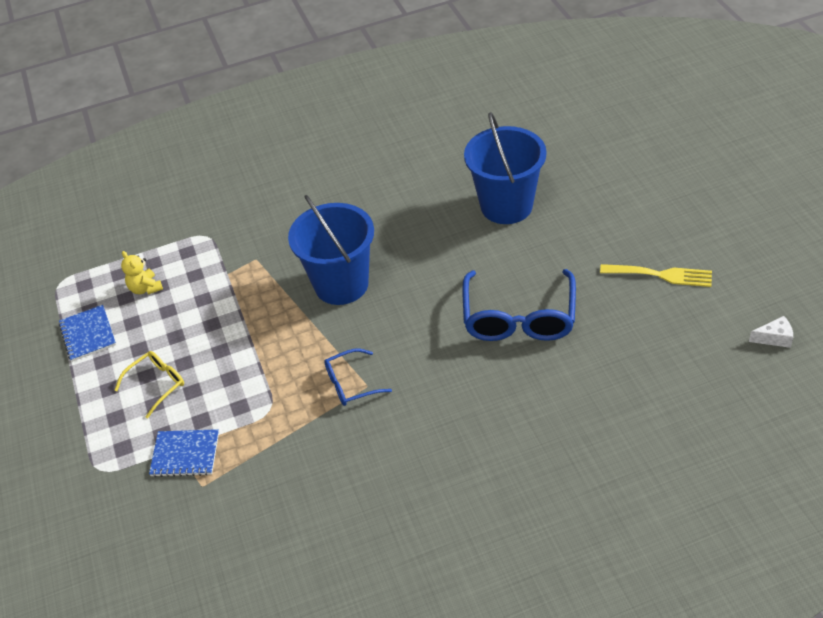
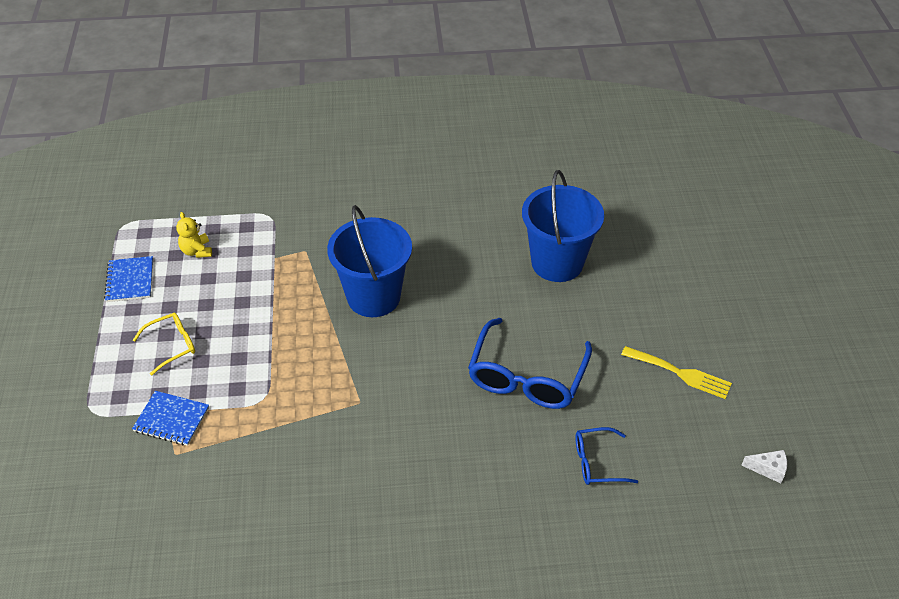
camera: 10 degrees right, 0 degrees up
blue glasses [324,348,392,406] -> blue glasses moved to [576,427,638,485]

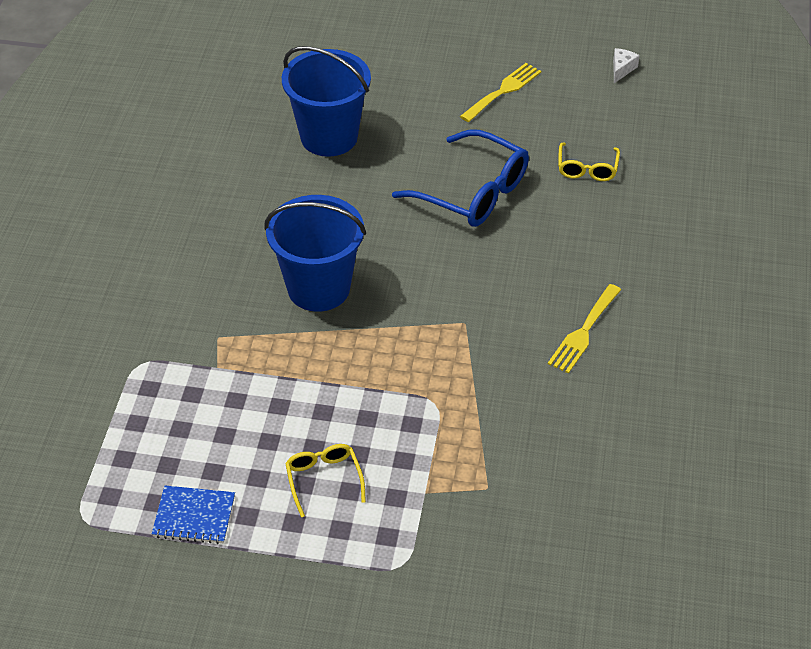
camera: 75 degrees left, 0 degrees up
blue notebook [132,391,209,446] -> none
yellow teddy bear [176,212,212,258] -> none
blue glasses [576,427,638,485] -> yellow glasses [558,143,620,181]
none -> yellow fork [548,284,621,374]

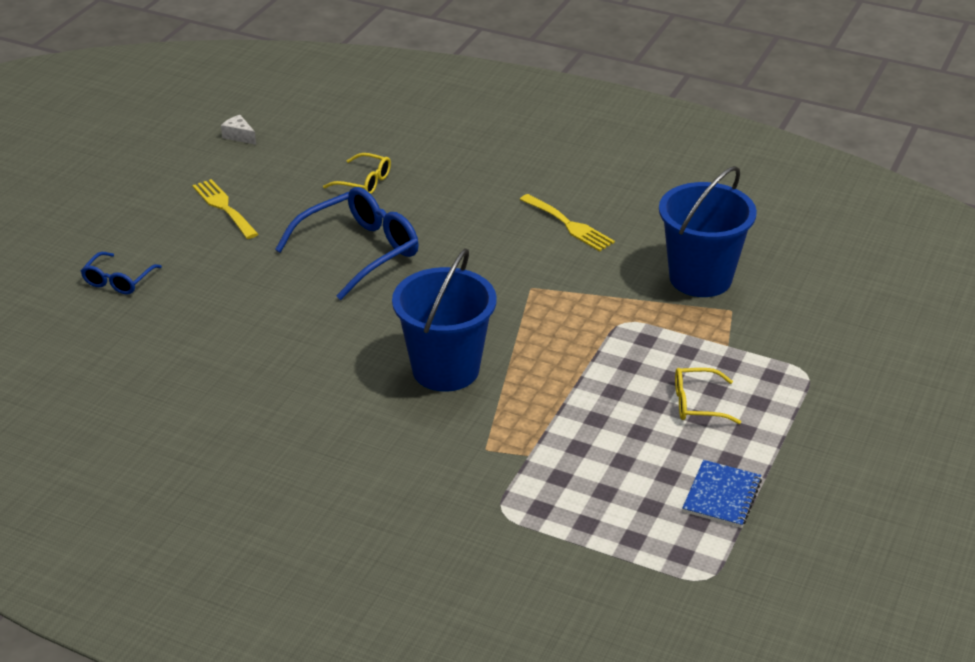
camera: 75 degrees left, 10 degrees down
blue bucket [282,46,371,157] -> blue bucket moved to [659,166,757,297]
none -> blue glasses [81,252,162,294]

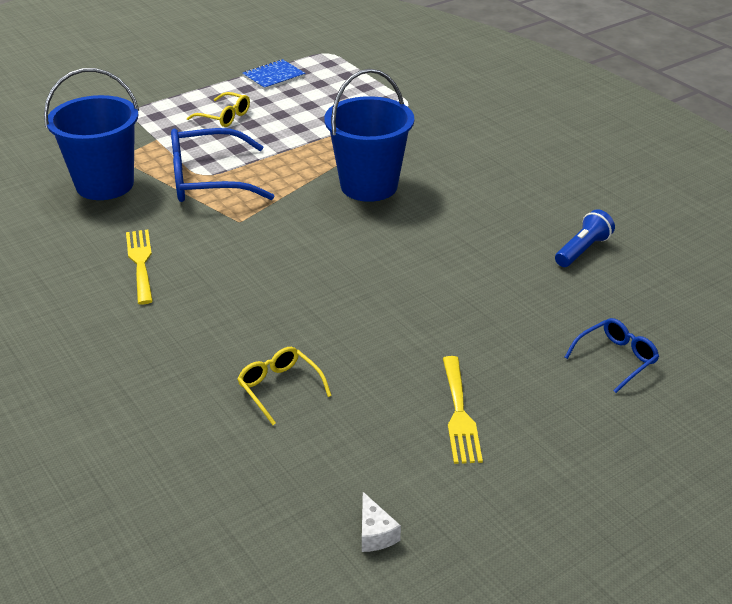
camera: 150 degrees left, 0 degrees up
blue glasses [275,187,419,300] -> blue glasses moved to [171,128,274,202]
none -> blue flashlight [555,209,615,267]

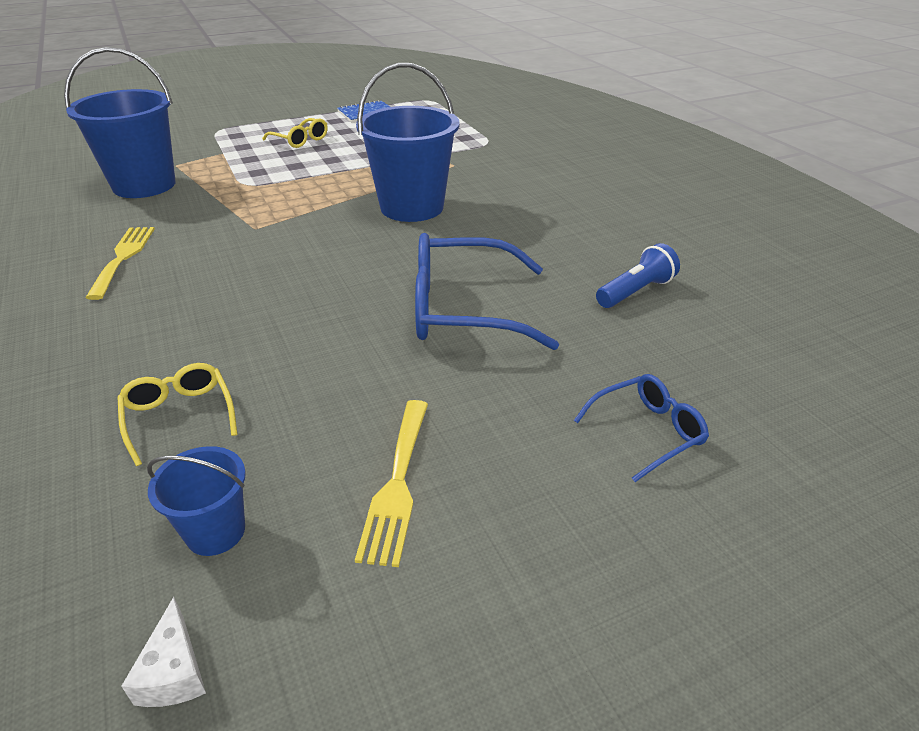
camera: 10 degrees right, 0 degrees up
blue glasses [171,128,274,202] -> blue glasses moved to [415,233,559,350]
none -> blue bucket [147,446,246,556]

